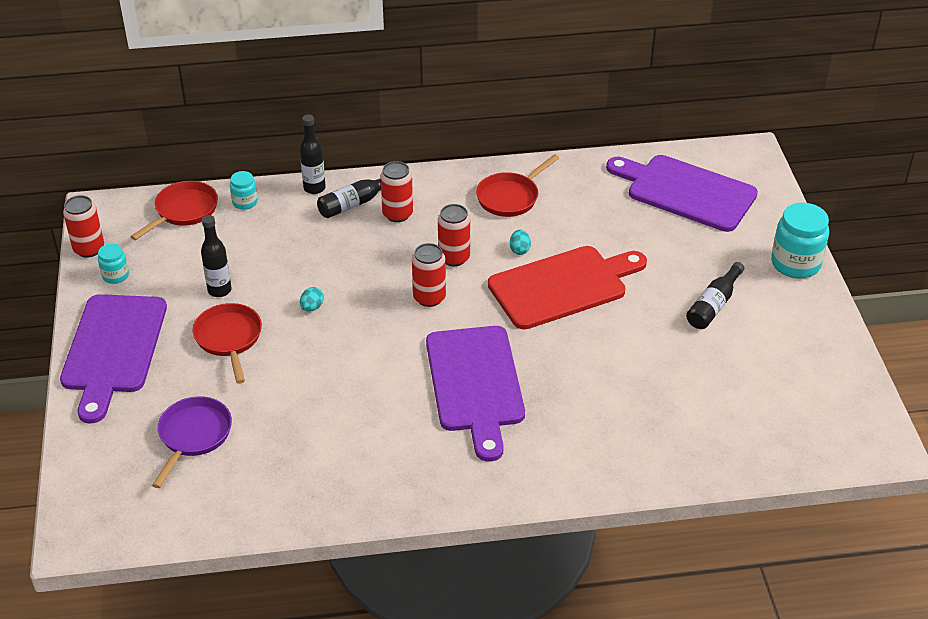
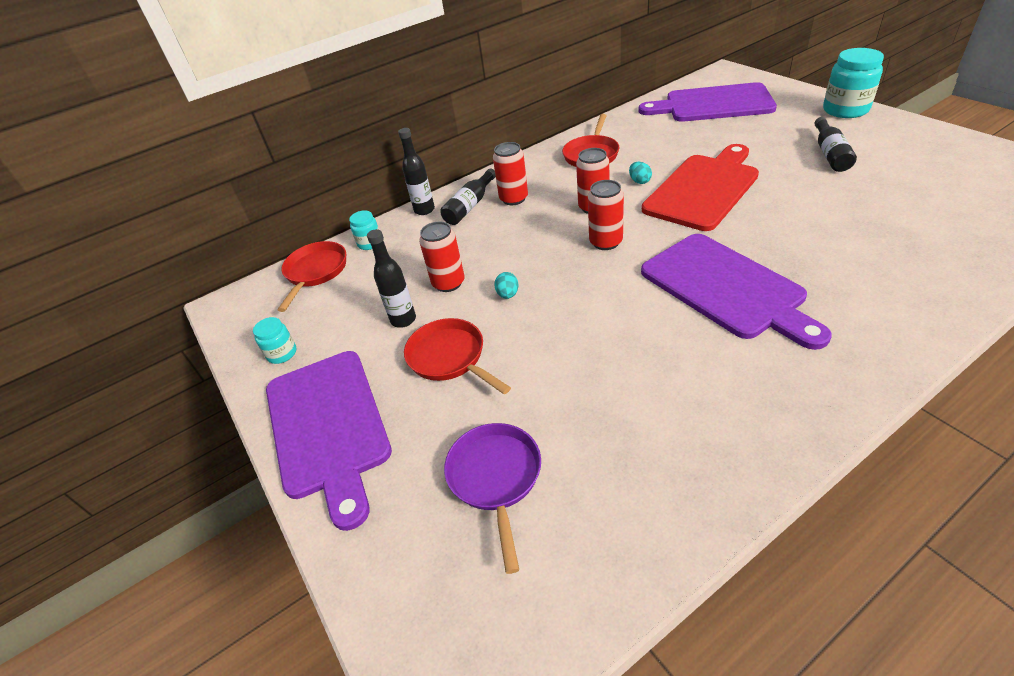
camera: 20 degrees left, 0 degrees up
red can [63,195,104,258] -> red can moved to [419,222,465,292]

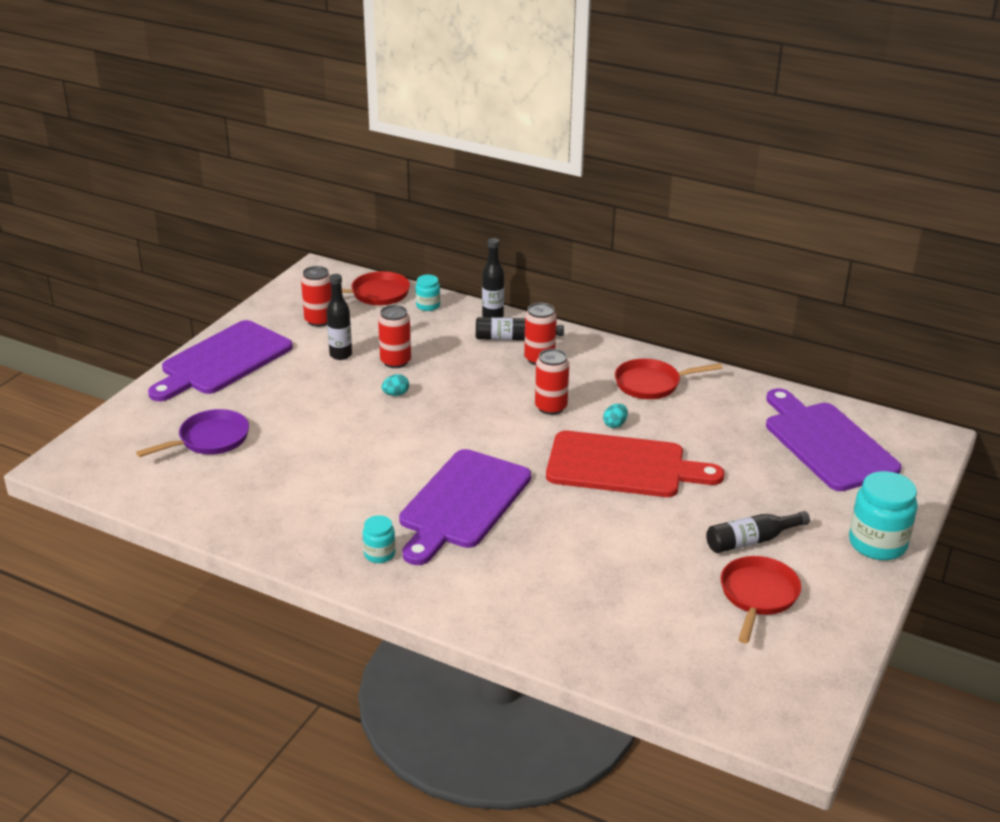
camera: 55 degrees right, 10 degrees down
turquoise jar [253,317,296,364] -> turquoise jar moved to [363,515,395,563]
red pan [404,318,511,394] -> red pan moved to [720,556,801,643]
red can [588,180,624,250] -> red can moved to [301,266,331,327]

